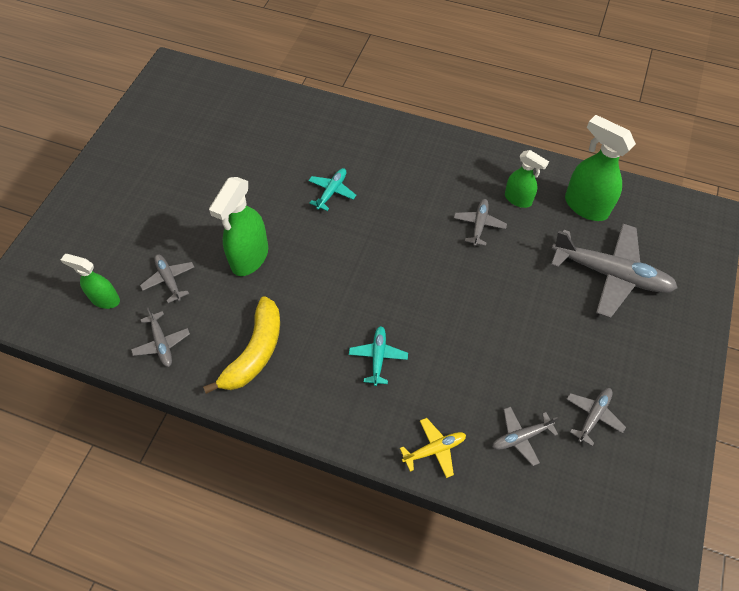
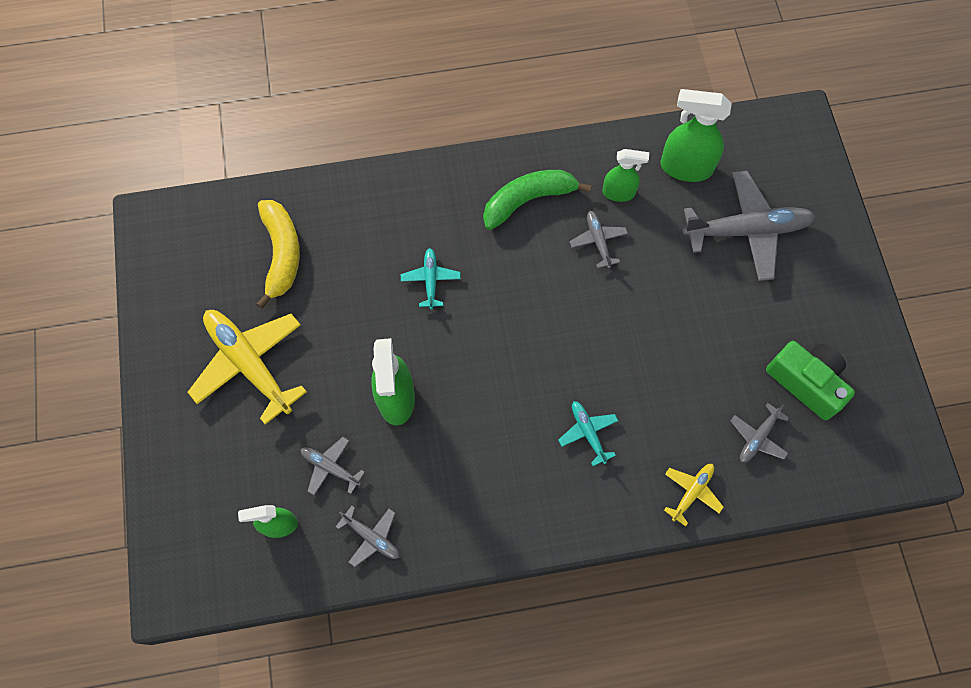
camera: 30 degrees left, 10 degrees up
yellow banana [203,296,280,394] -> yellow banana moved to [257,200,300,309]
grey plane [567,388,626,446] -> green camera [766,341,855,420]
none -> yellow plane [188,310,307,425]
none -> green banana [483,170,592,230]

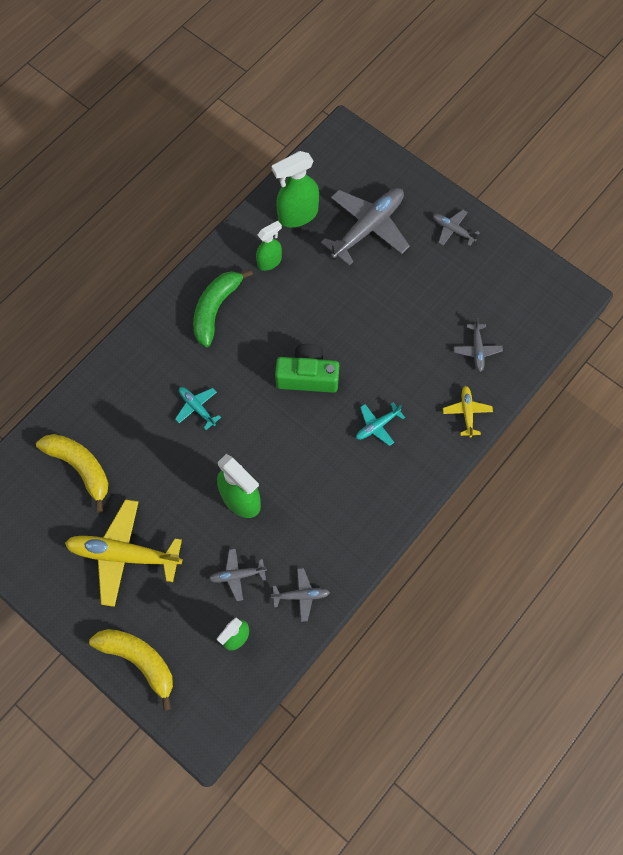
camera: 40 degrees left, 0 degrees up
turquoise plane [558,401,618,466] -> turquoise plane turned 60 degrees counterclockwise [356,402,405,446]
grey plane [570,211,628,268] -> grey plane moved to [433,210,480,246]
green camera [766,341,855,420] -> green camera moved to [275,344,339,393]
none -> yellow banana [89,629,173,711]

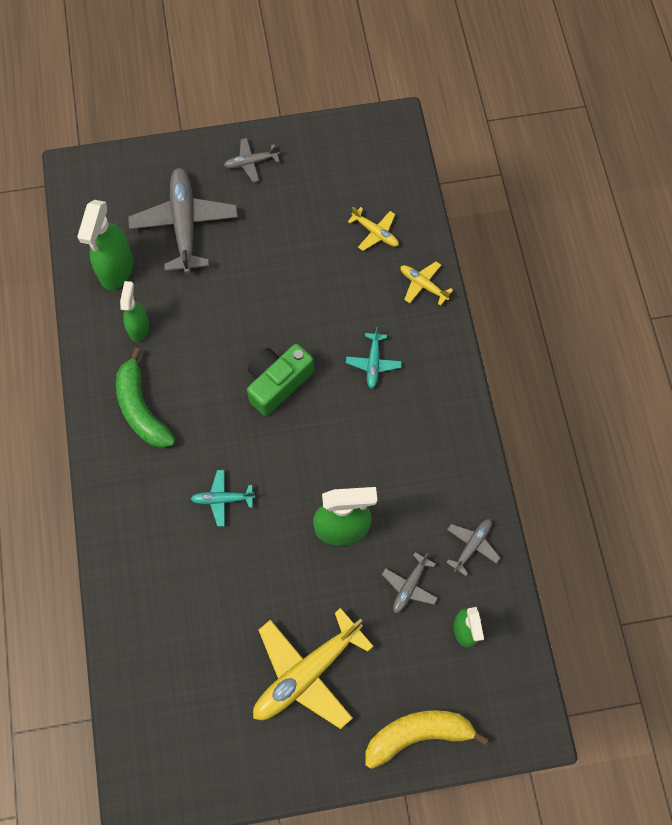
camera: 50 degrees left, 0 degrees up
yellow banana [36,434,109,513] -> none
grey plane [454,318,503,372] -> yellow plane [347,207,399,251]

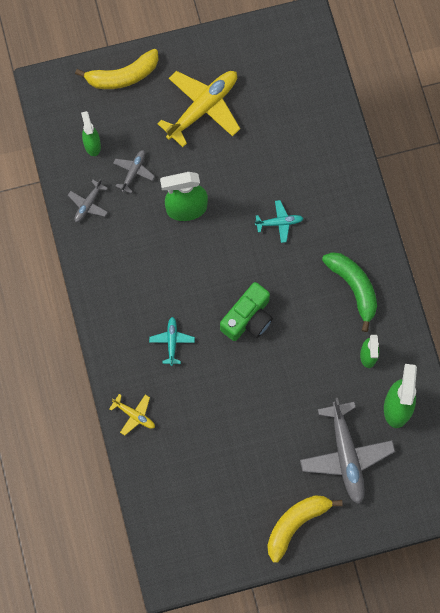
camera: 175 degrees right, 5 degrees up
grey plane [224,138,280,182] -> yellow banana [267,495,343,563]
yellow plane [347,207,399,251] -> none

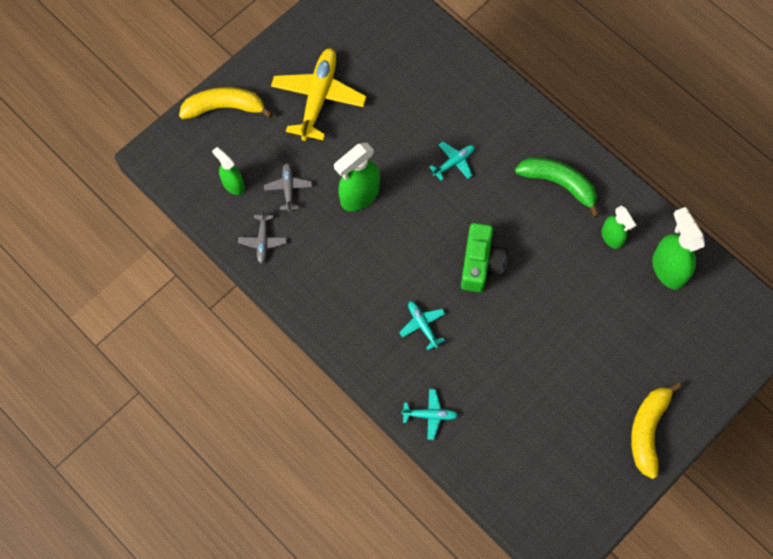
camera: 30 degrees left, 5 degrees down
yellow banana [75,49,159,89] -> yellow banana turned 135 degrees counterclockwise [179,87,273,119]
yellow plane [109,394,155,436] -> turquoise plane [401,389,458,440]
grey plane [300,398,395,504] -> none

